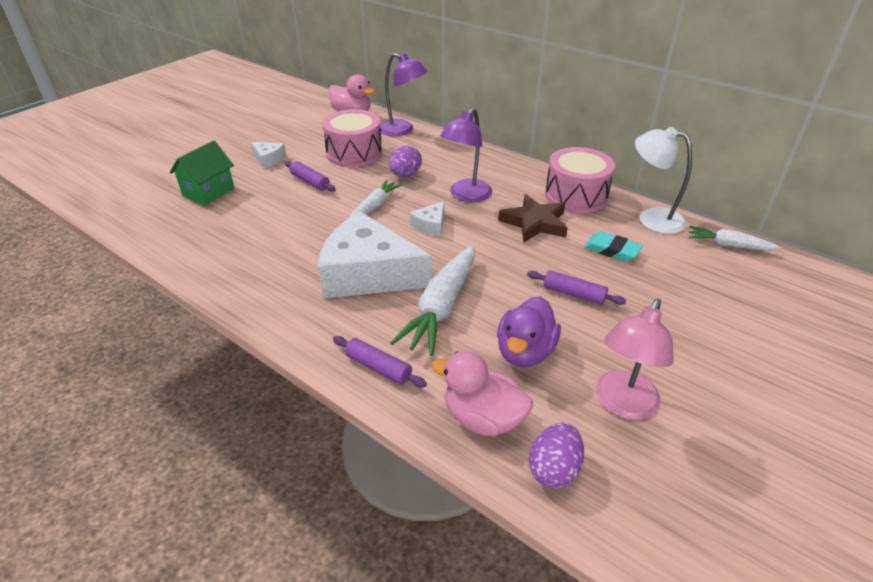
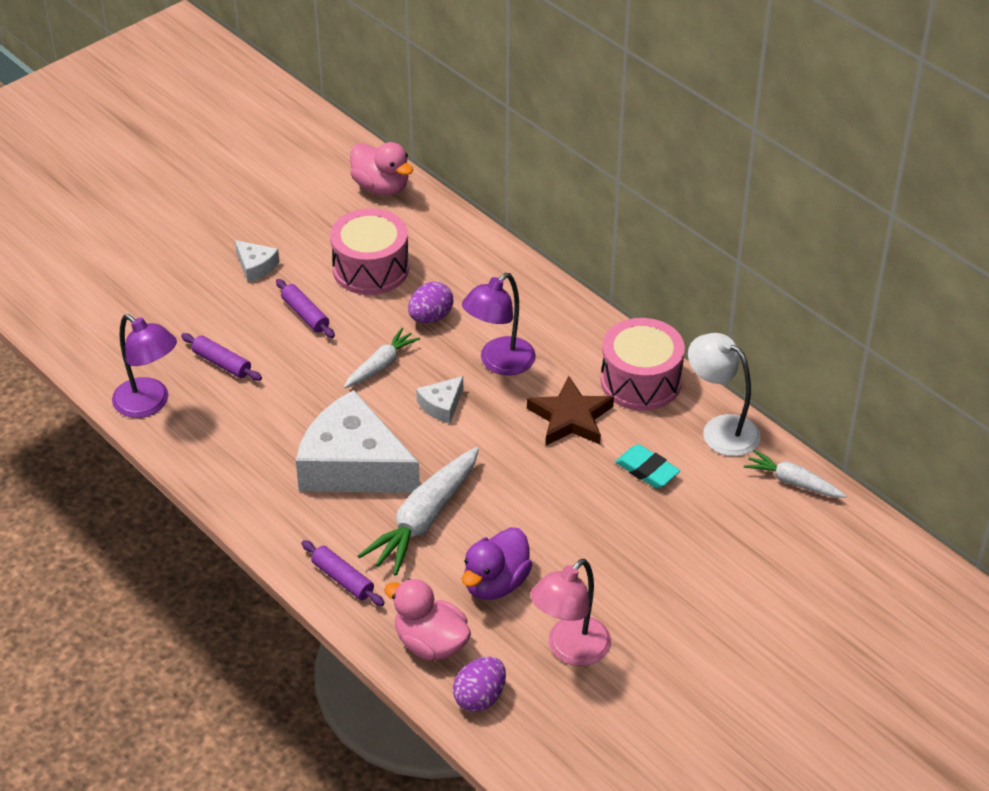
camera: 10 degrees right, 5 degrees up
green house [170,141,235,206] -> none
purple lamp [380,53,428,136] -> purple lamp moved to [112,314,177,418]
purple rolling pin [527,270,626,305] -> purple rolling pin moved to [181,333,262,381]

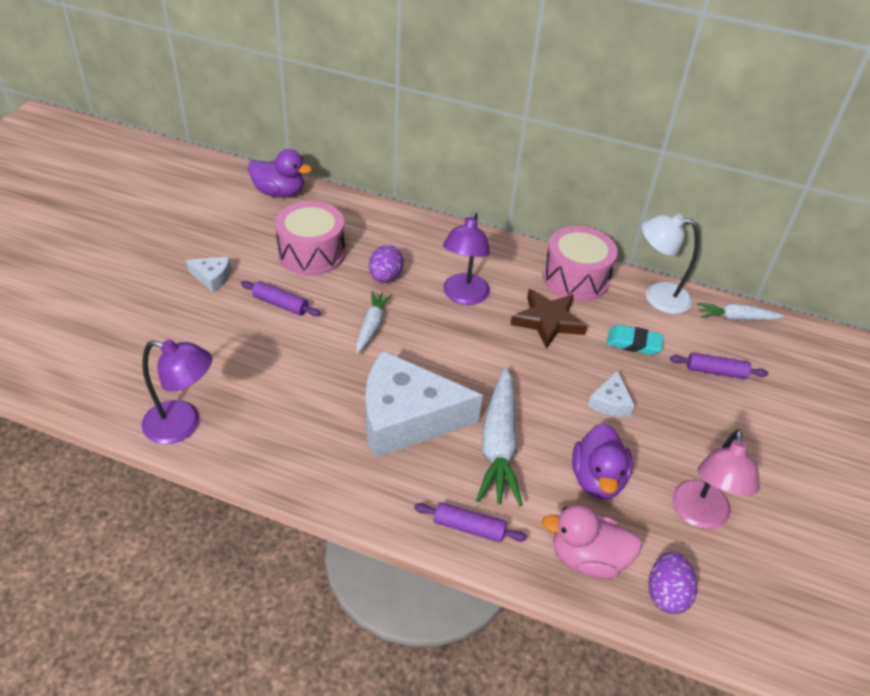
camera: 30 degrees left, 0 degrees up
purple rolling pin [181,333,262,381] -> purple rolling pin moved to [670,353,768,379]
pink duck [350,142,413,195] -> purple duck [248,149,312,198]
white cheese [416,376,463,423] -> white cheese moved to [588,370,635,417]

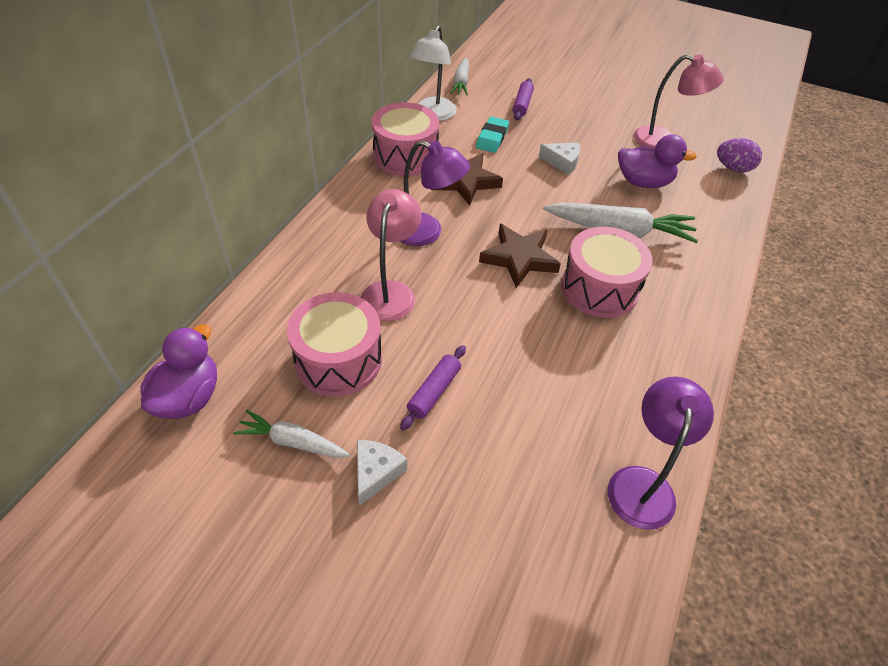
camera: 85 degrees left, 5 degrees up
white carrot [356,291,393,354] -> white carrot moved to [233,410,350,458]
white cheese [365,350,483,459] -> pink drum [561,227,653,318]
purple egg [369,245,404,283] -> pink lamp [361,189,422,321]
purple rolling pin [414,502,527,542] -> none
pink duck [542,504,642,579] -> none
none -> brown star [479,224,561,288]

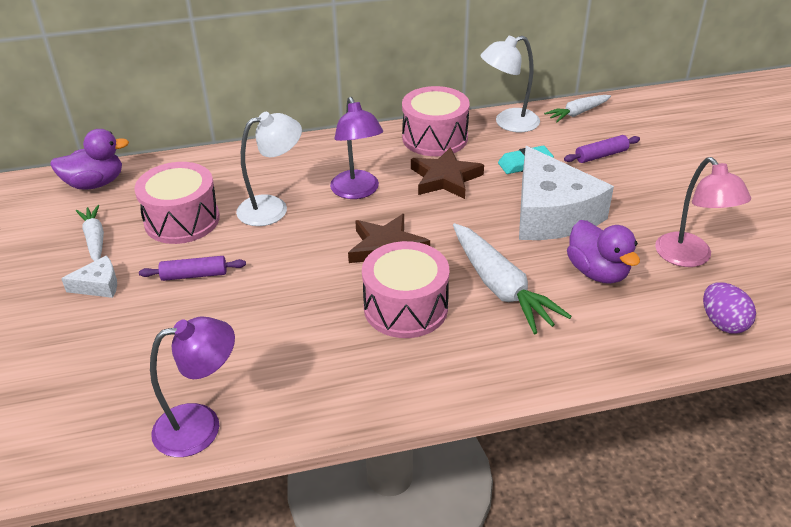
camera: 55 degrees right, 10 degrees down
pink lamp [361,189,422,321] -> white lamp [236,112,302,226]
white cheese [539,143,580,175] -> white cheese [519,146,614,240], size x2.34

